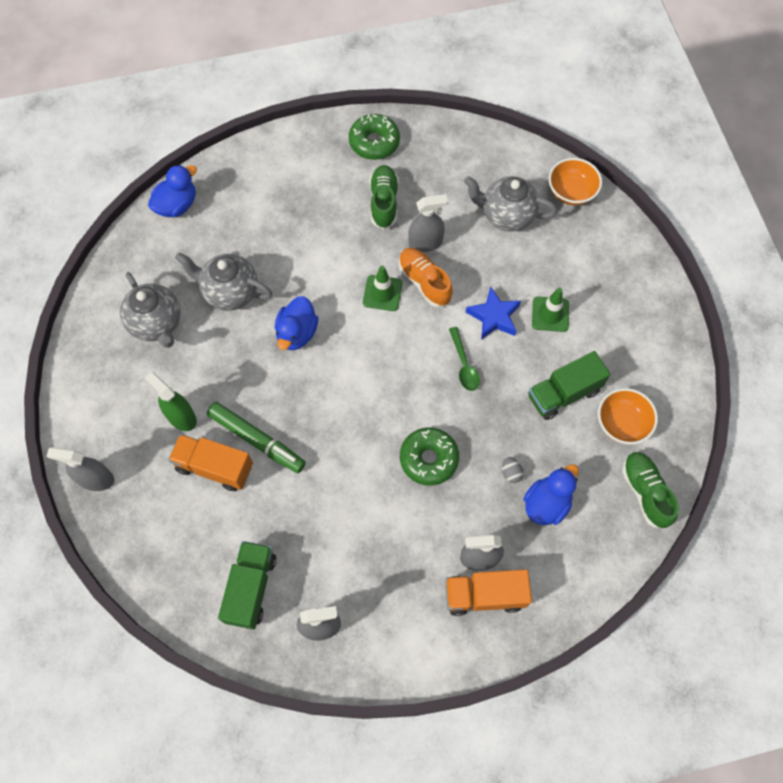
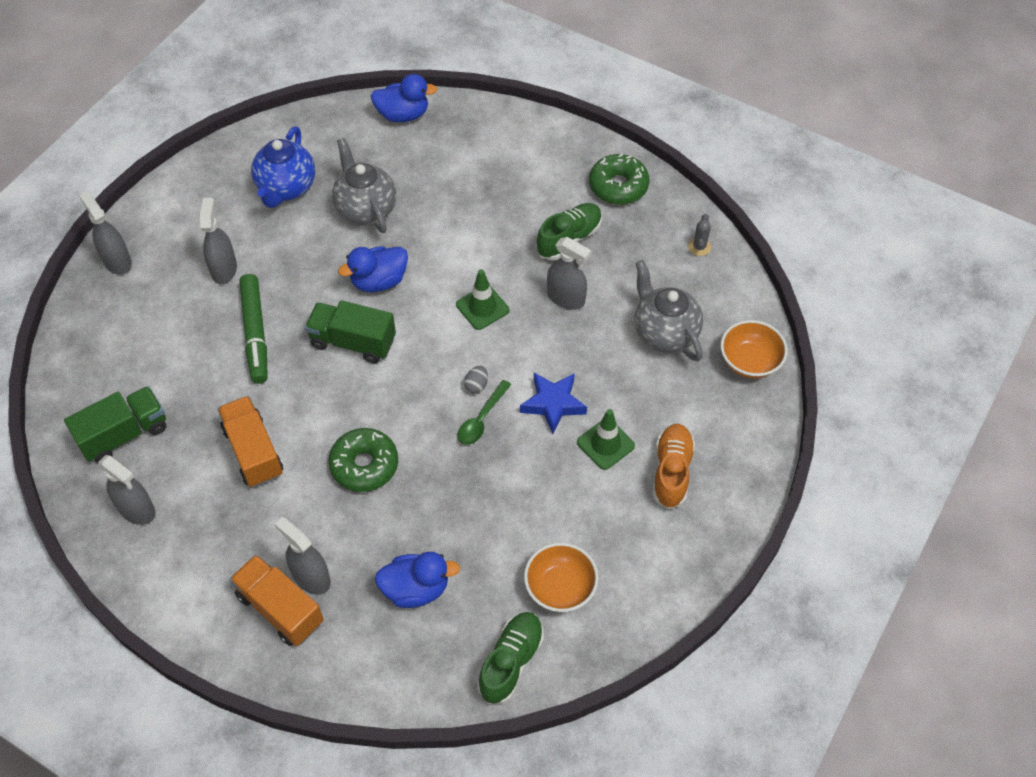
camera: 45 degrees right, 10 degrees down
grey teapot [120,272,181,348] -> blue teapot [251,126,315,208]
green spray bottle [145,372,197,431] -> grey spray bottle [200,198,237,284]
orange truck [168,434,253,491] -> orange truck moved to [217,396,283,487]
orange shoe [399,248,453,307] -> orange shoe moved to [653,424,695,509]
grey egg [502,457,523,483] -> grey egg moved to [464,366,488,394]
green truck [528,351,611,420] -> green truck moved to [305,300,396,363]
none -> grey cactus [688,214,711,256]

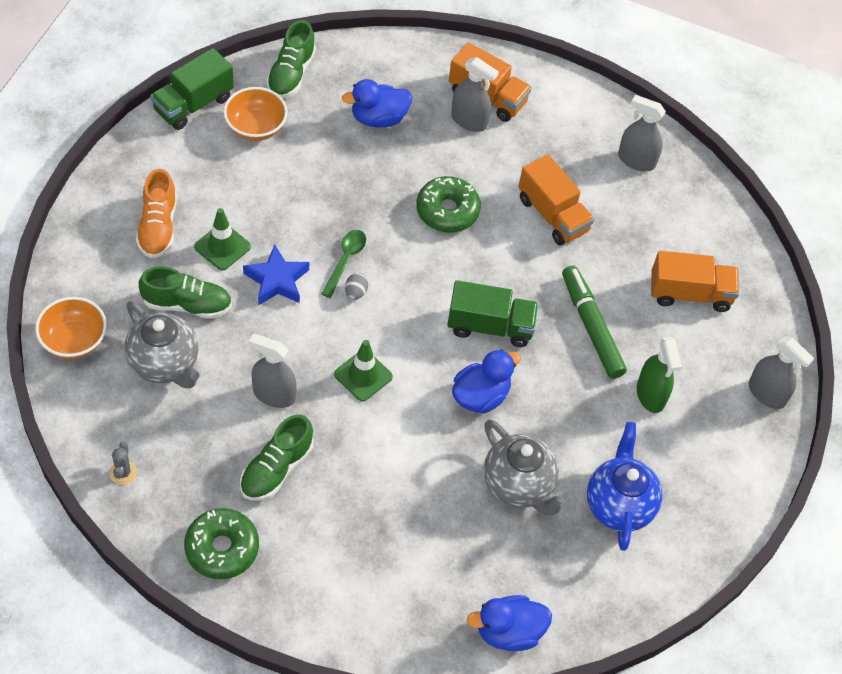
camera: 165 degrees right, 0 degrees up
green truck [64,386,166,463] -> green truck moved to [151,48,234,130]
grey spray bottle [200,198,237,284] -> green spray bottle [637,337,682,413]
none -> green shoe [139,266,232,319]
none -> orange truck [651,251,739,312]

